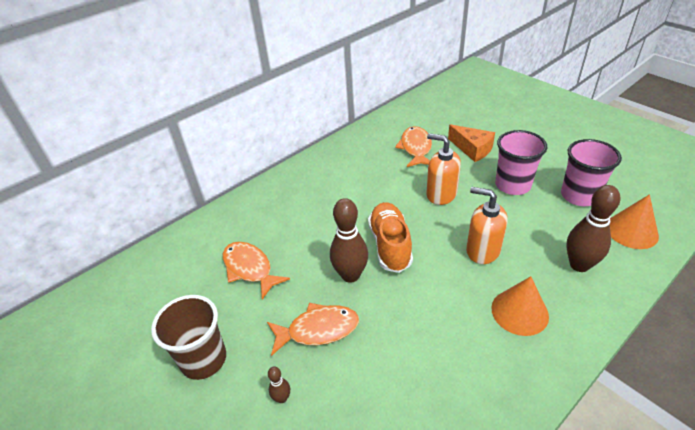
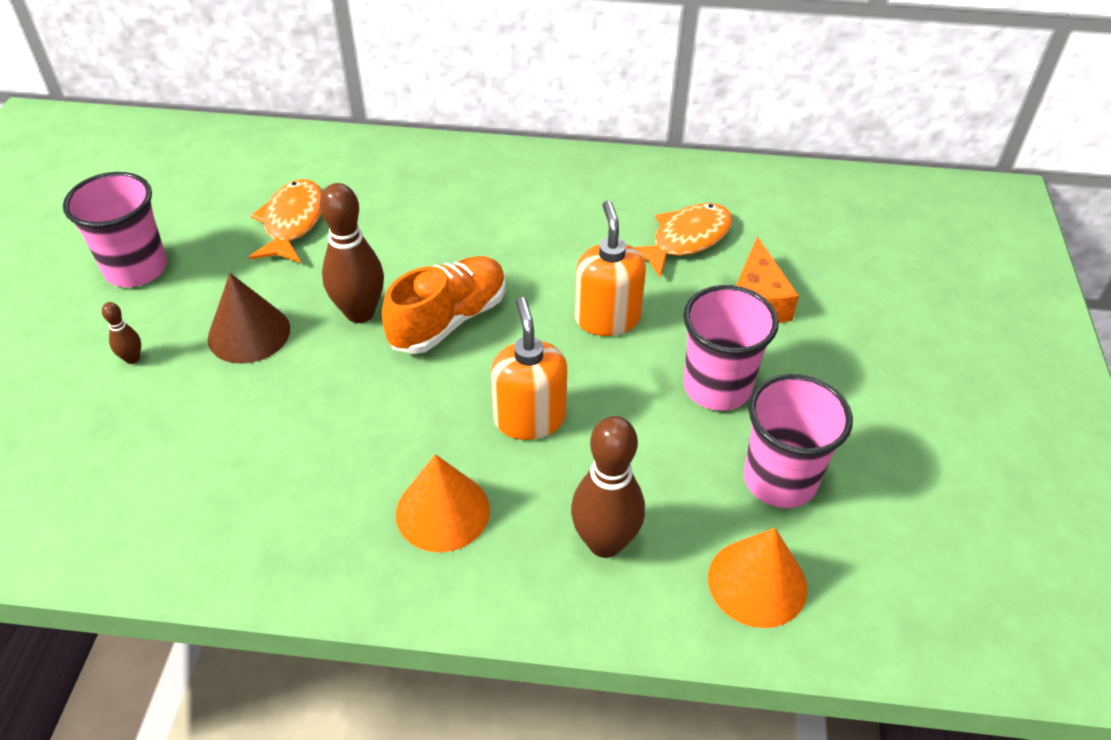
camera: 45 degrees right, 5 degrees up
brown cup [151,295,226,380] -> pink cup [63,172,167,287]
orange fish [267,303,359,356] -> brown cone [208,273,290,364]

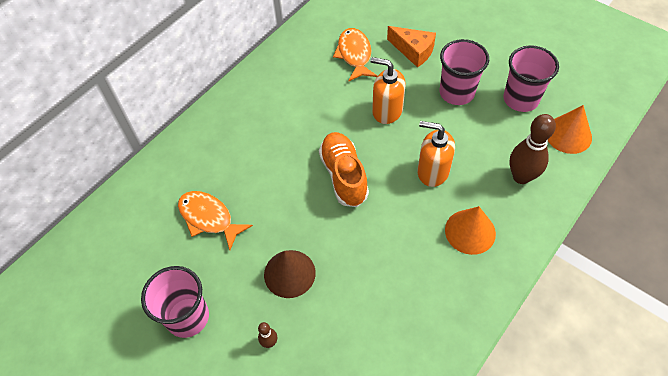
camera: 55 degrees left, 10 degrees up
brown bowling pin [320,183,384,323] -> none

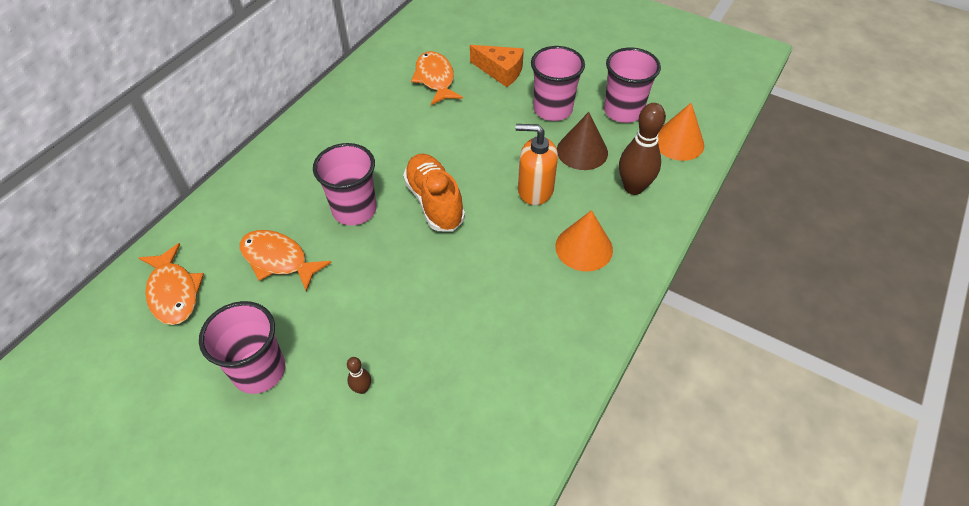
camera: 10 degrees left, 5 degrees down
brown cone [264,250,316,298] -> brown cone moved to [557,112,608,170]
orange soap dispenser [370,57,406,124] -> none
none -> orange fish [139,243,204,325]
none -> pink cup [313,143,377,225]

